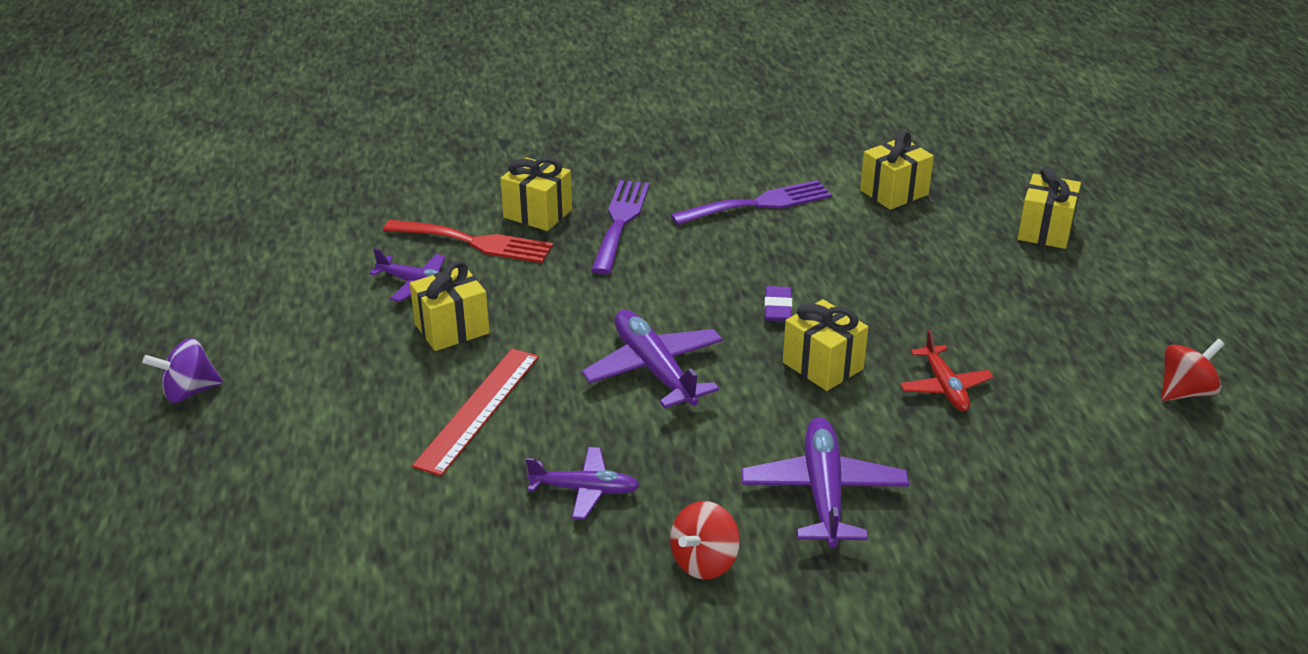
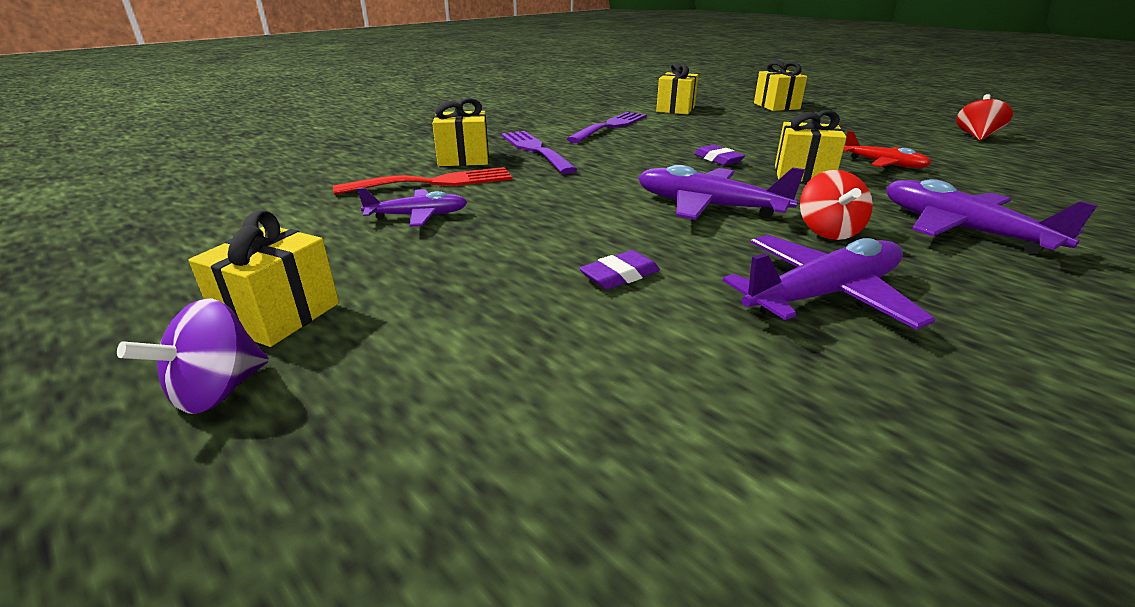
camera: 35 degrees left, 5 degrees down
yellow gift [410,261,490,351] -> yellow gift moved to [189,210,339,347]
red ruler [412,349,539,476] -> purple eraser [579,250,660,290]
purple plane [526,447,640,520] -> purple plane [723,235,936,330], size x1.60
red spinning top [670,501,740,580] -> red spinning top moved to [800,170,873,240]

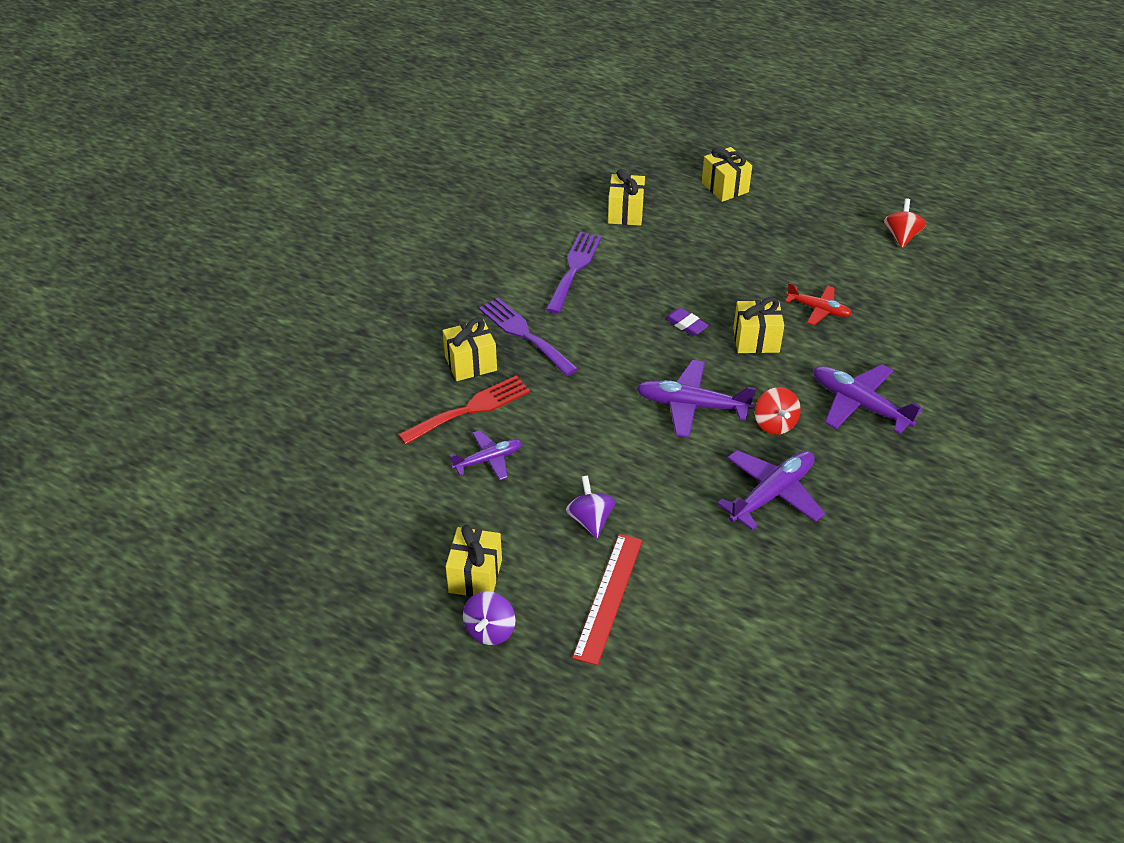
camera: 15 degrees left, 15 degrees up
purple eraser [579,250,660,290] -> none
none -> purple spinning top [565,476,616,538]
none -> red ruler [572,534,643,665]

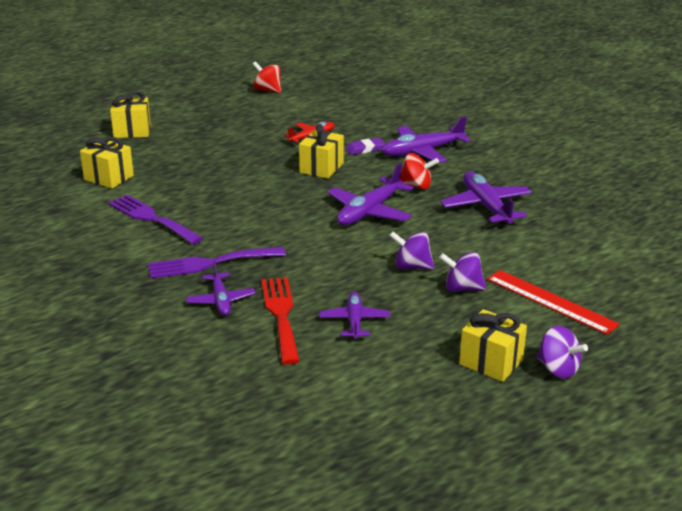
camera: 65 degrees left, 15 degrees down
yellow gift [443,318,497,381] -> purple plane [186,261,255,316]
purple eraser [665,308,709,336] -> purple eraser moved to [346,138,385,155]
none -> purple spinning top [389,231,434,270]

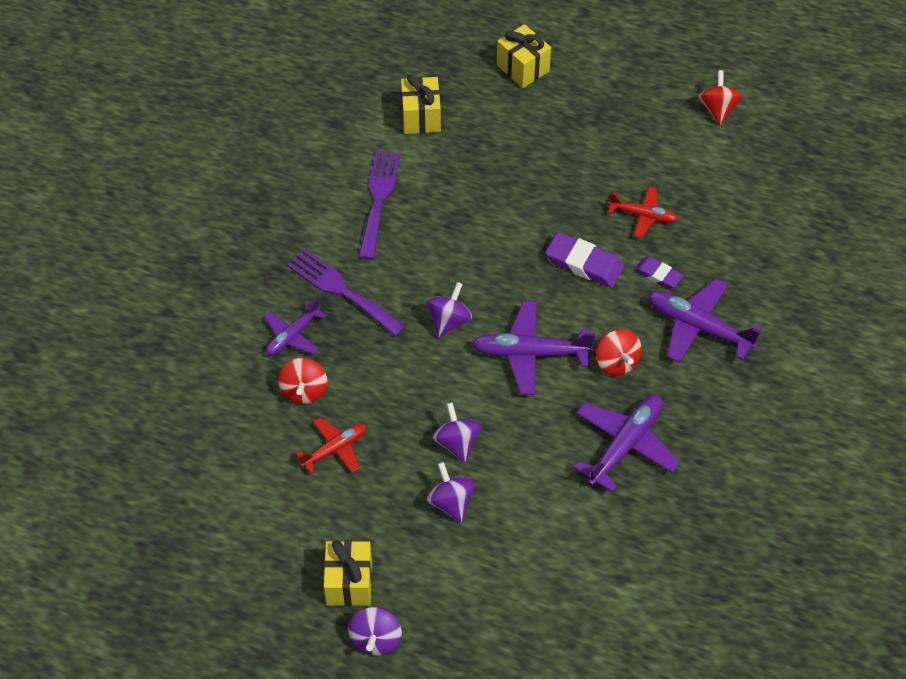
camera: 55 degrees right, 25 degrees up
red fork [262,277,300,365] -> red spinning top [278,358,327,404]
yellow gift [299,124,344,179] -> purple eraser [545,232,624,288]
purple plane [320,292,390,339] -> red plane [295,417,367,474]
red ruler [487,270,620,335] -> none
none -> purple spinning top [427,282,472,338]

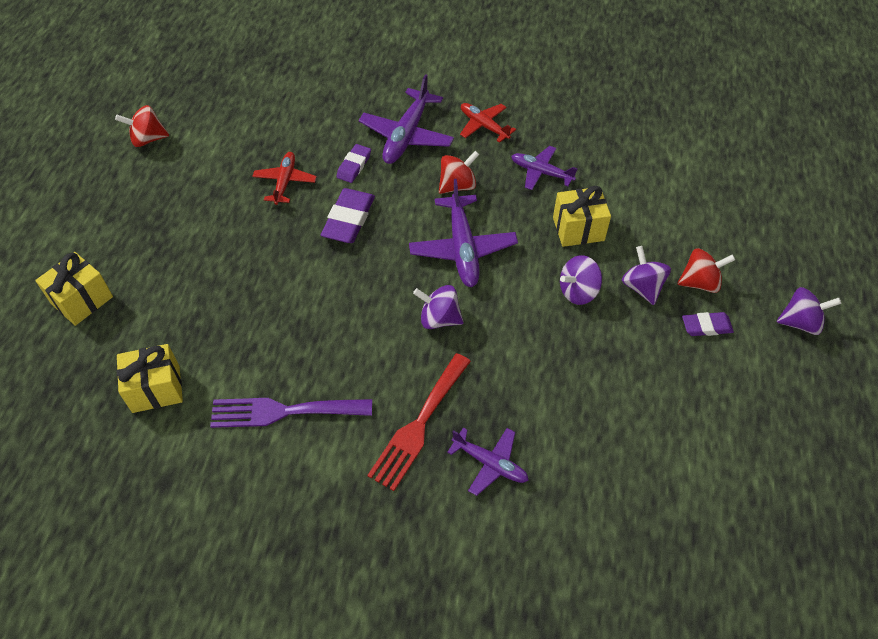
camera: 100 degrees left, 0 degrees up
red spinning top [278,358,327,404] -> red spinning top moved to [678,248,735,293]
purple fork [287,249,406,337] -> red fork [367,353,471,491]
red plane [295,417,367,474] -> red plane moved to [460,103,516,143]
yellow gift [324,540,372,606] -> yellow gift moved to [553,186,611,247]
purple spinning top [426,462,475,523] -> purple spinning top turned 105 degrees clockwise [622,246,671,305]
purple plane [574,395,680,493] -> purple plane [511,146,578,190], size x0.63
none -> purple eraser [682,312,734,336]

